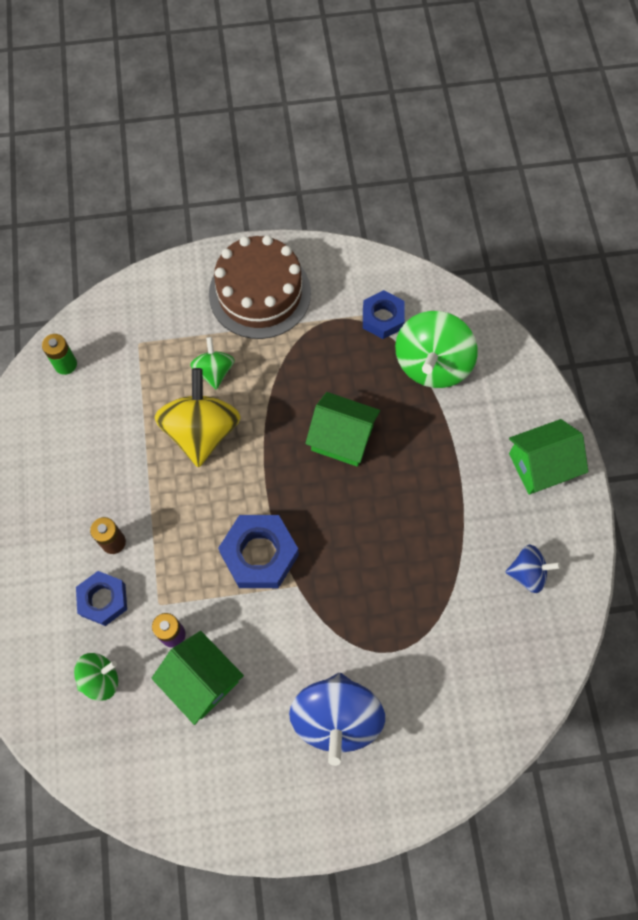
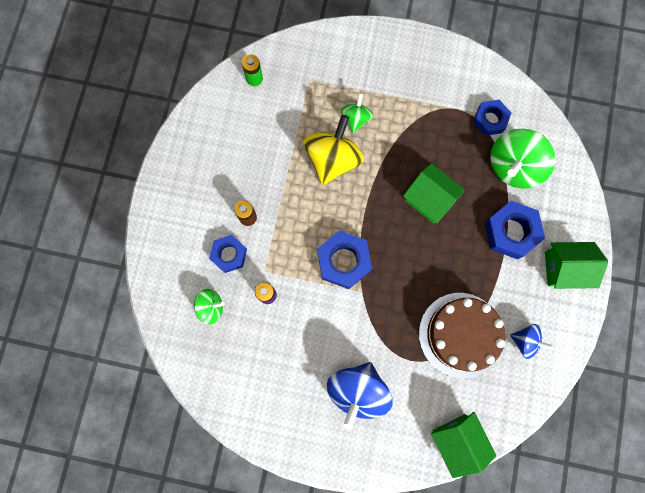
camera: 20 degrees right, 10 degrees up
green house [151,631,244,725] -> green house moved to [431,412,496,478]
brown cake [209,235,311,339] -> brown cake moved to [419,293,505,378]
none -> blue nut [485,201,545,259]

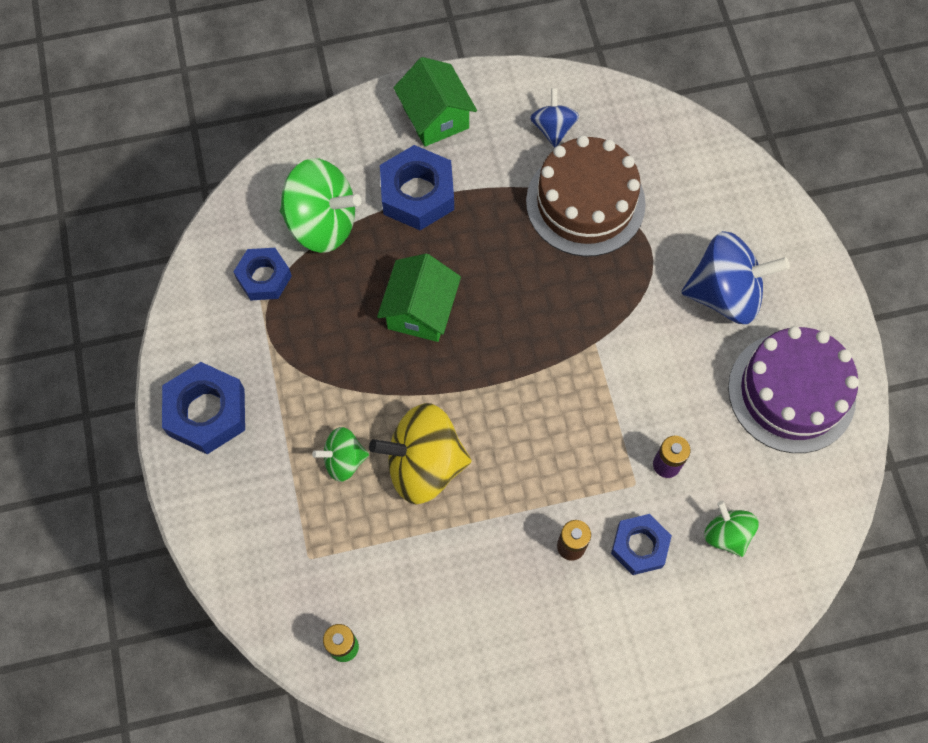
camera: 115 degrees left, 10 degrees down
blue nut [317,231,372,289] -> blue nut moved to [162,362,245,454]
green house [431,412,496,478] -> none
none -> purple cake [728,326,859,453]

